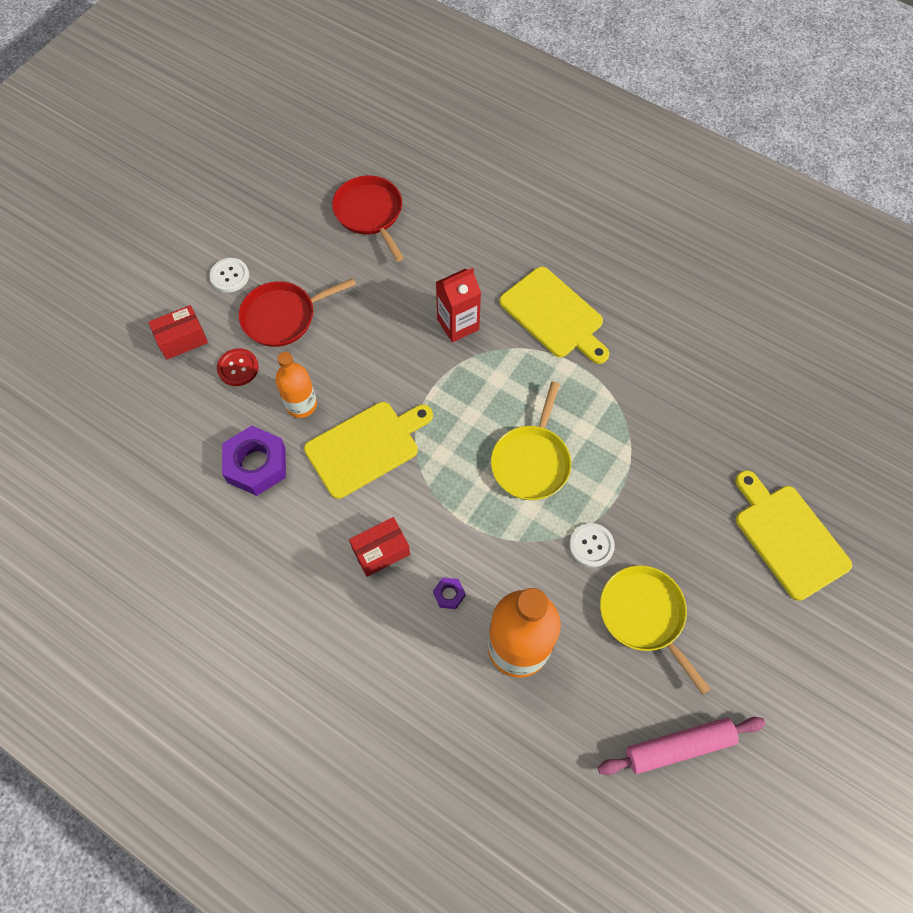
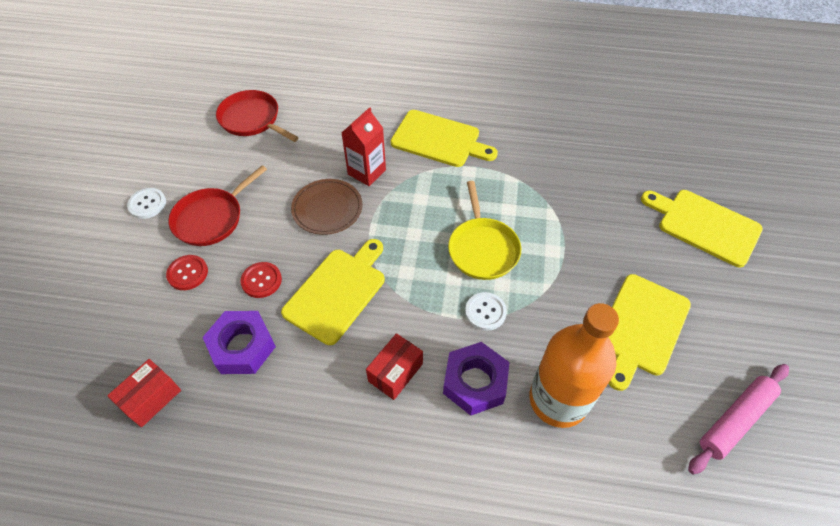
camera: 25 degrees left, 10 degrees down
red box [148,305,208,360] -> red box moved to [107,359,181,427]
orange bottle [275,352,317,418] -> red button [241,262,282,298]
purple nut [433,578,465,609] -> purple nut [443,342,510,416], size x2.20
white button [569,523,615,567] -> white button moved to [465,292,507,331]
yellow pan [600,565,710,695] -> yellow cutting board [608,274,691,391]
none -> brown plate [291,179,362,235]

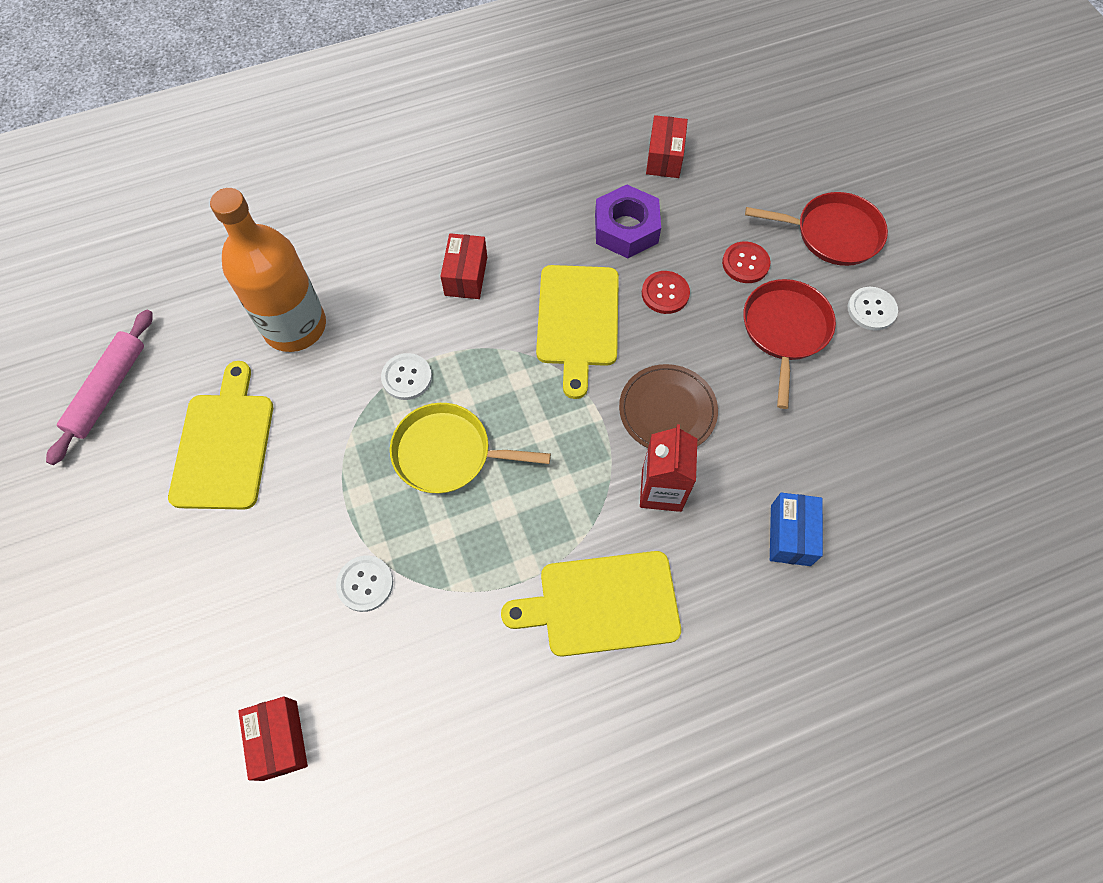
camera: 150 degrees right, 10 degrees up
red pan [216,90,299,142] -> red pan moved to [745,192,888,266]
purple nut [443,342,510,416] -> none
yellow pan [448,181,521,280] -> yellow pan turned 45 degrees counterclockwise [390,403,551,494]
yellow cutting board [641,190,763,267] -> none
none -> red box [238,696,308,781]
none -> white button [336,555,393,612]
none -> blue box [770,493,823,566]

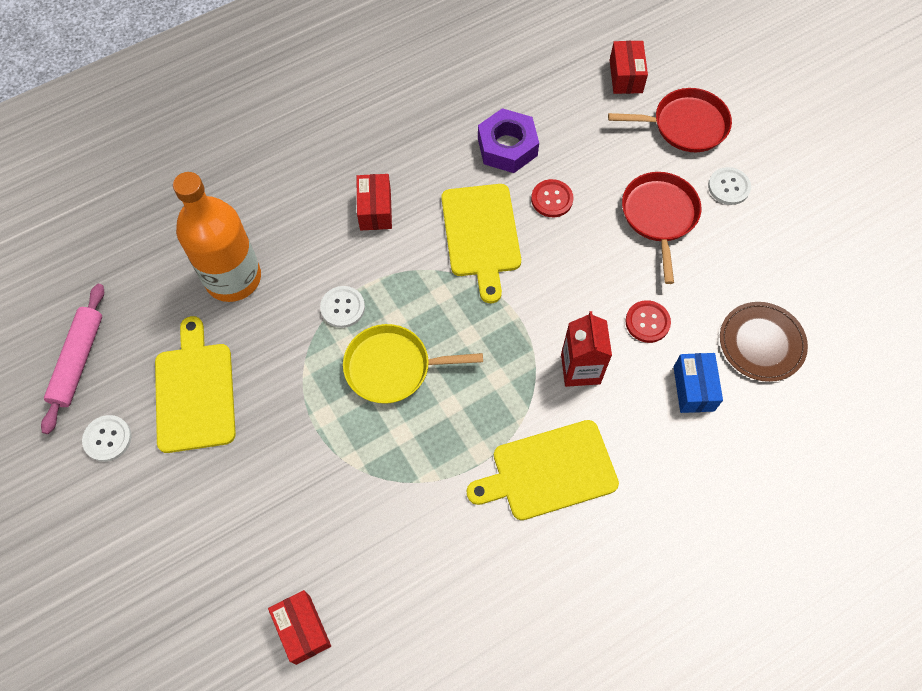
camera: 10 degrees left, 0 degrees up
white button [336,555,393,612] -> white button moved to [82,415,131,462]
brown plate [619,364,718,448] -> brown plate moved to [720,302,808,382]
red box [646,115,688,178] -> red box moved to [610,41,648,94]
red button [722,241,770,283] -> red button moved to [625,300,671,343]

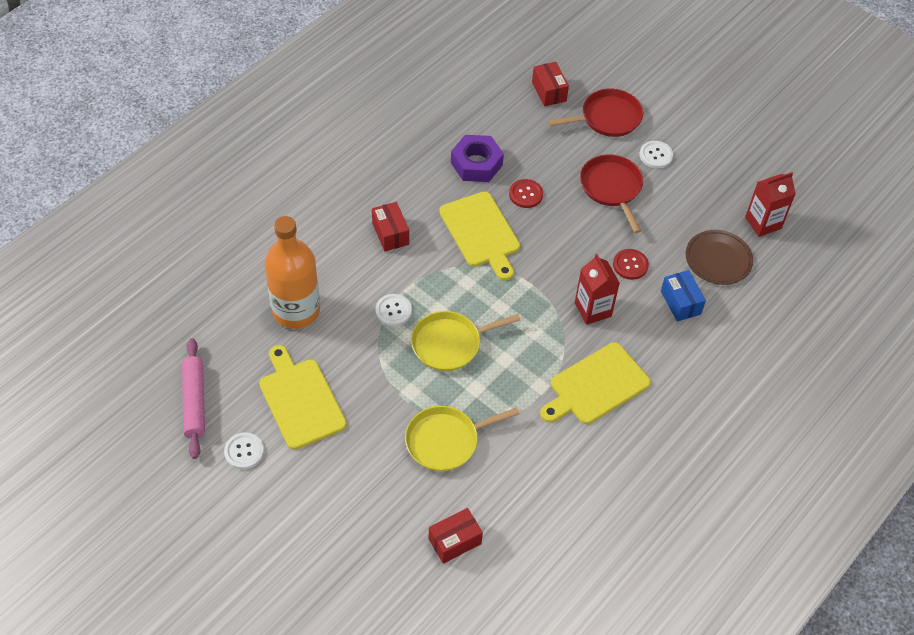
camera: 20 degrees left, 10 degrees down
red box [268,590,331,665] -> red box turned 75 degrees counterclockwise [429,508,483,564]
none -> yellow pan [405,406,519,471]
none -> red carton [745,172,796,237]

